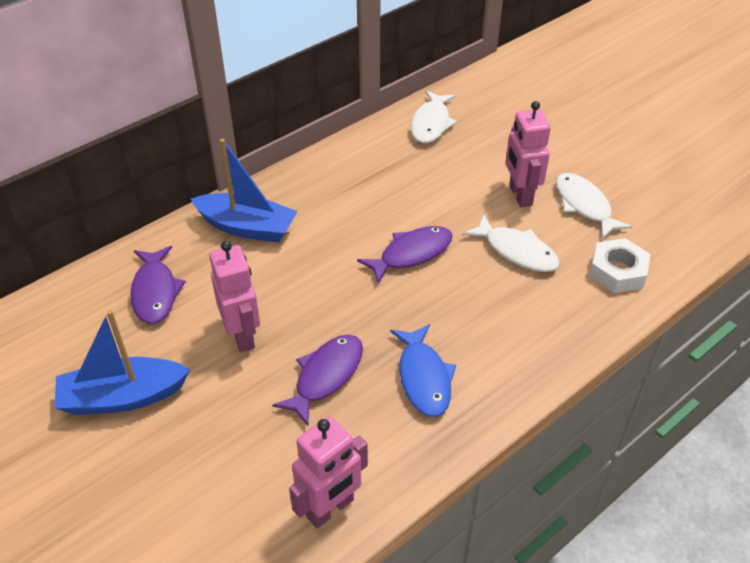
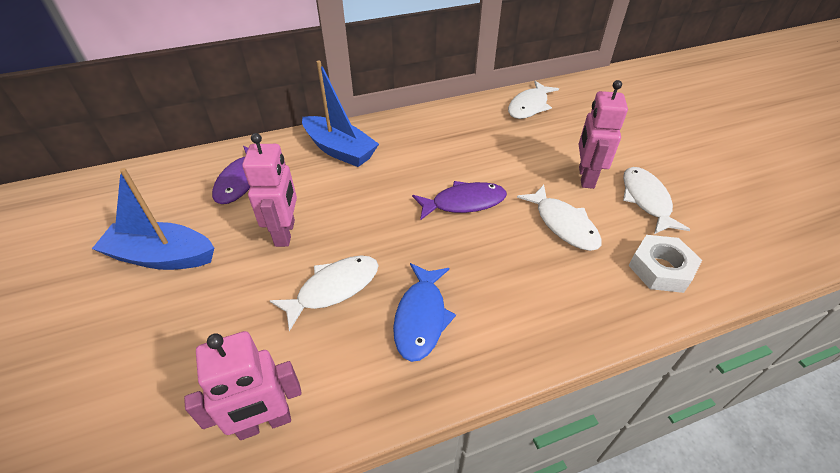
camera: 20 degrees right, 0 degrees up
purple fish [272,335,363,426] -> white fish [270,256,379,331]

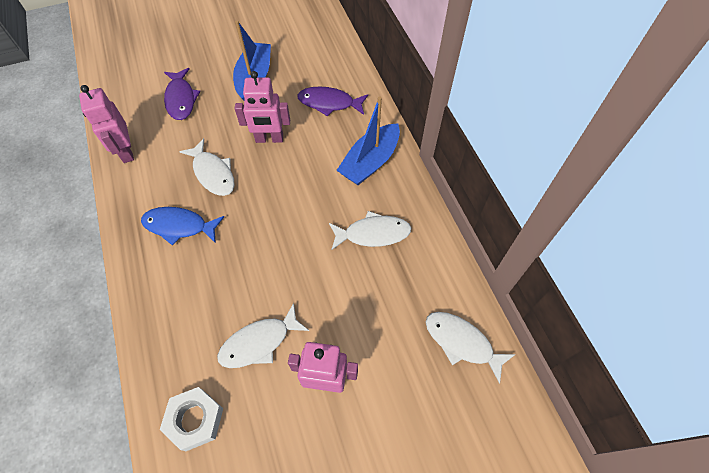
camera: 90 degrees right, 15 degrees up
purple fish [412,181,507,220] -> purple fish moved to [164,68,200,120]
white fish [623,167,691,234] -> white fish moved to [329,211,411,250]

